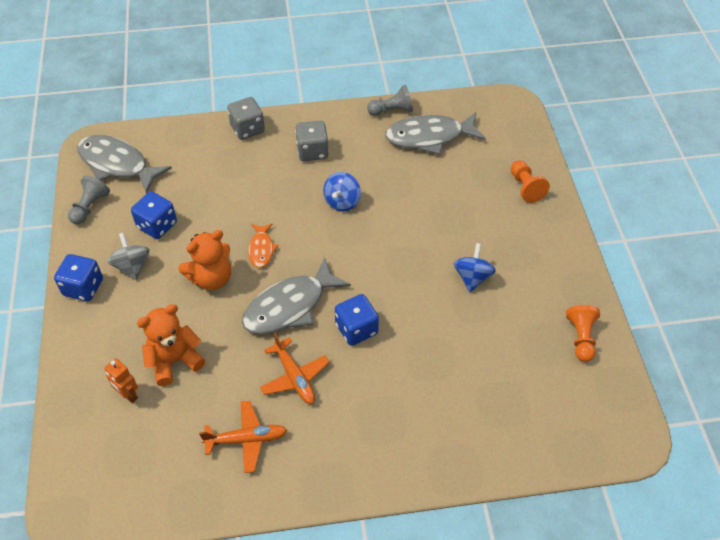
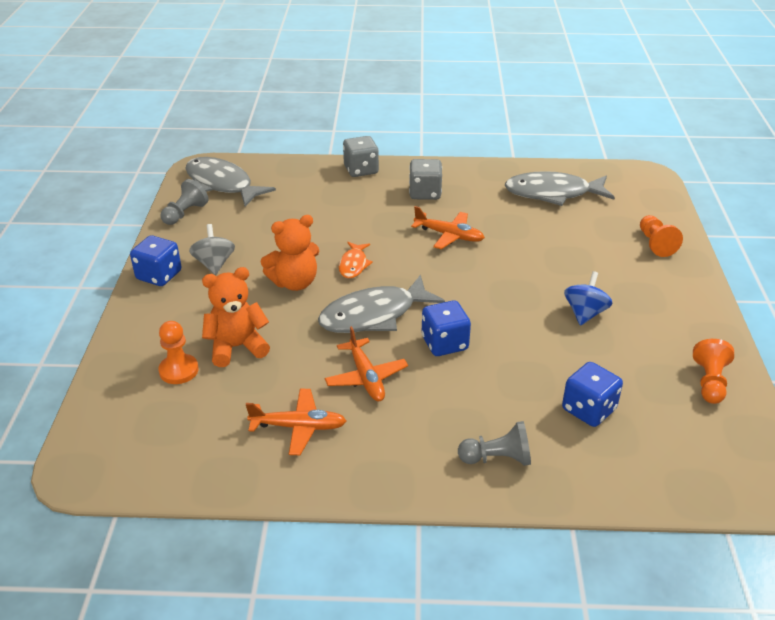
camera: 10 degrees right, 15 degrees down
orange robot [105,358,138,403] -> orange pawn [158,321,199,384]
blue dice [131,191,177,239] -> blue dice moved to [562,362,623,427]
blue spinning top [323,172,361,212] -> orange plane [411,206,485,249]
grey pawn [367,85,413,116] -> grey pawn moved to [458,421,531,466]

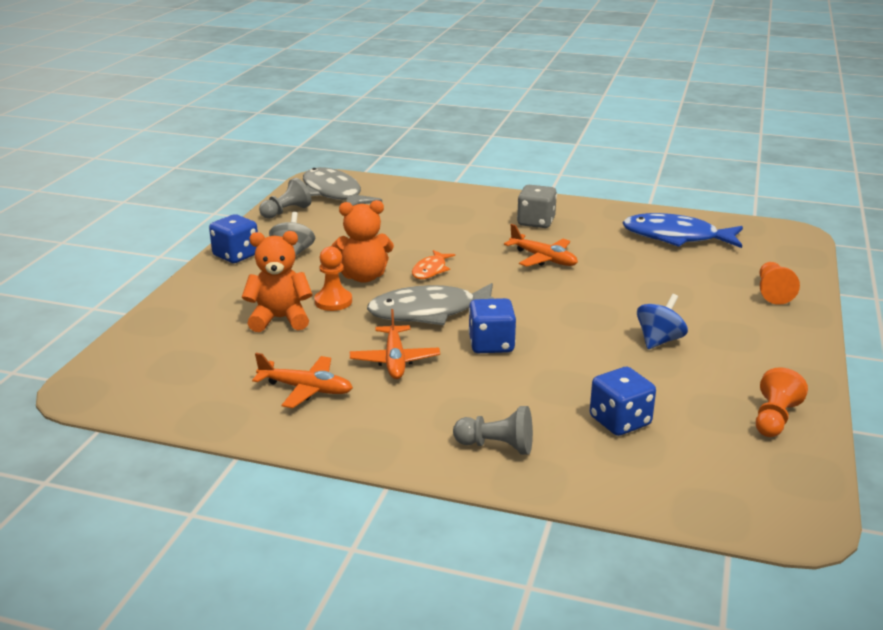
camera: 15 degrees right, 10 degrees down
orange pawn [158,321,199,384] -> orange pawn moved to [314,246,352,311]
grey dice [343,136,379,177] -> none
grey fish [505,171,615,206] -> blue fish [622,213,743,248]

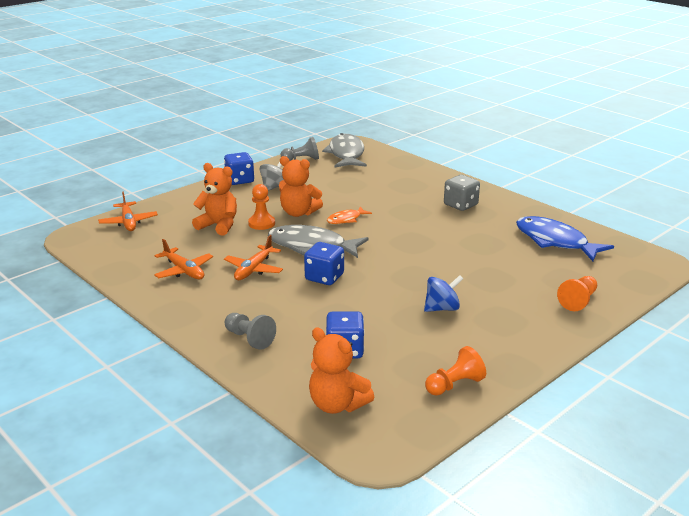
camera: 30 degrees right, 0 degrees up
orange plane [504,224,578,267] -> orange plane moved to [98,191,158,231]
none -> orange teddy bear [309,328,375,414]

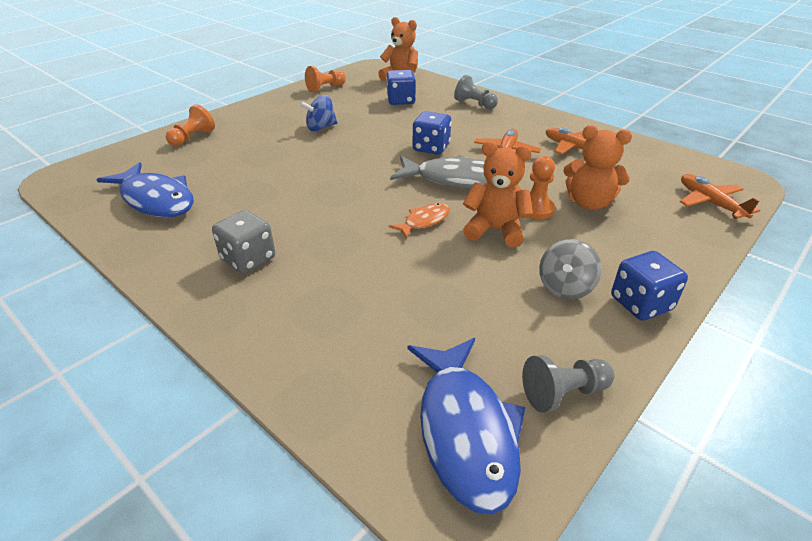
camera: 175 degrees right, 10 degrees up
grey fish [322,133,367,167] -> blue fish [407,338,526,515]

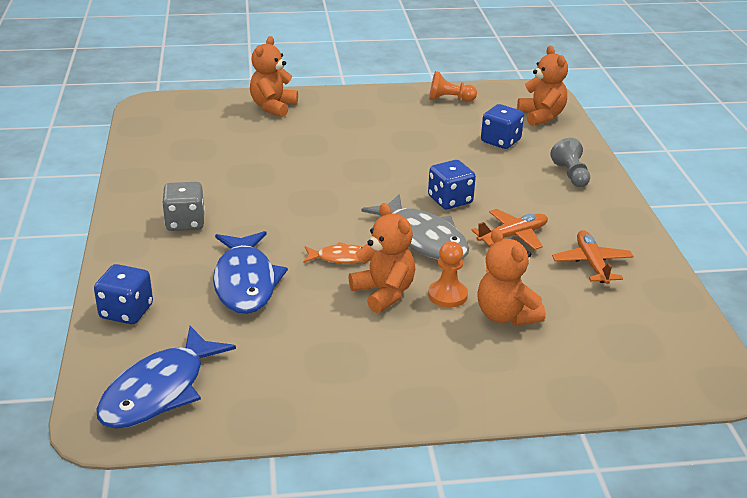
camera: 40 degrees right, 5 degrees down
blue fish [97,162,194,217] -> blue fish moved to [213,231,288,314]
orange pawn [166,104,215,146] -> orange teddy bear [250,36,298,117]
blue spinning top [300,95,338,131] -> none
grey pawn [522,355,615,413] -> none
grey spinning top [539,239,602,299] -> none
blue dice [611,251,688,321] -> blue dice moved to [94,264,153,324]
orange plane [680,174,760,219] -> none

